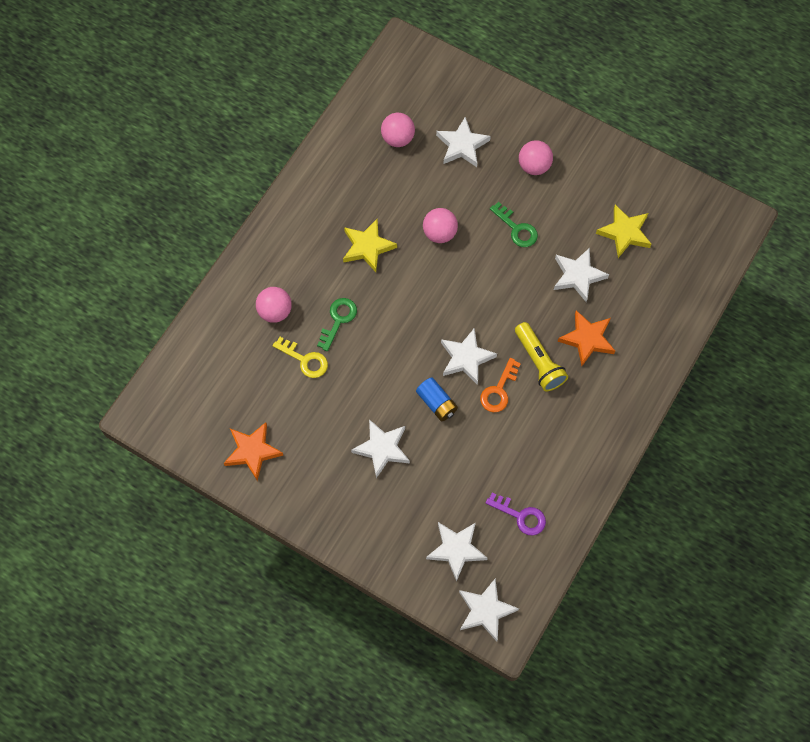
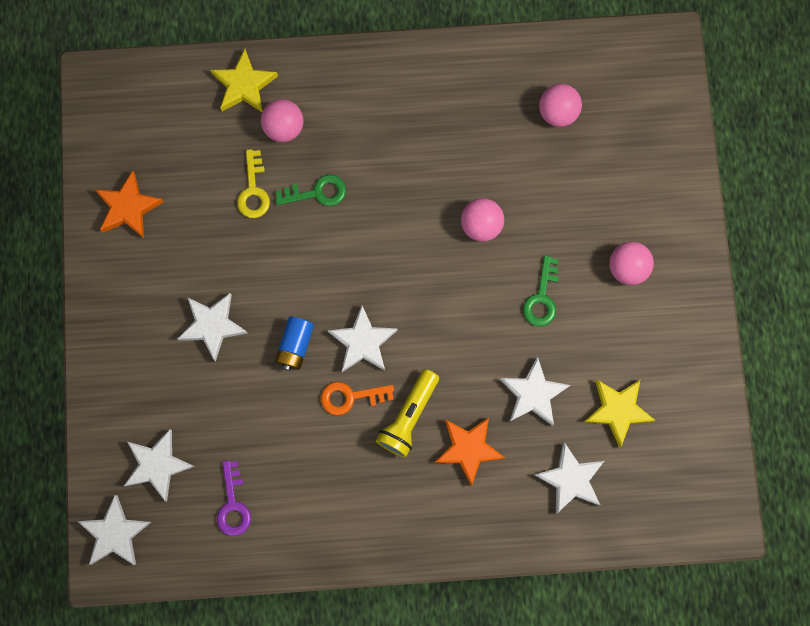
camera: 55 degrees right, 10 degrees up
yellow star [343,219,397,272] -> yellow star moved to [210,49,278,112]
white star [436,117,491,167] -> white star moved to [535,442,604,514]

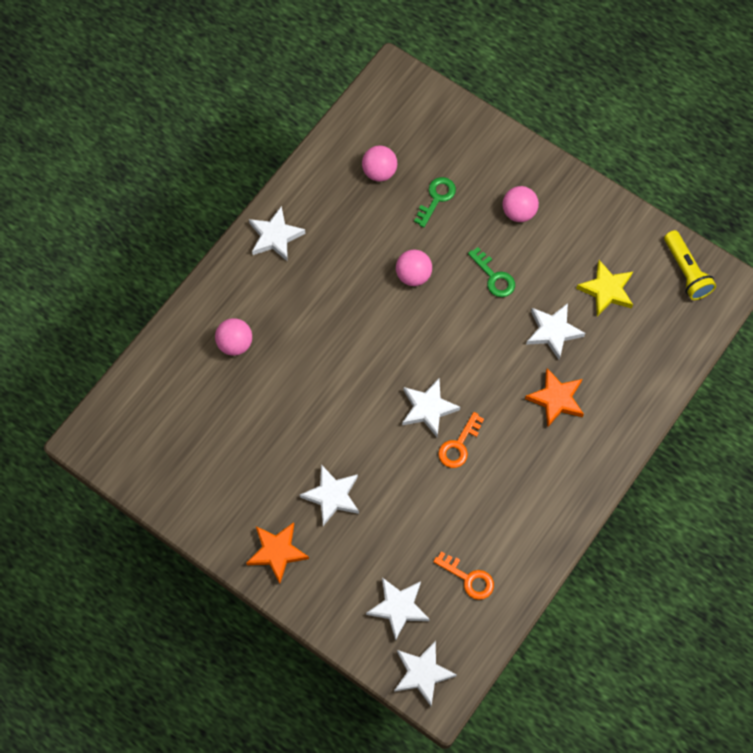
camera: 50 degrees left, 10 degrees down
orange star [95,171,164,238] -> orange star moved to [246,522,309,584]
yellow star [210,49,278,112] -> none
purple key [217,460,251,536] -> orange key [433,551,494,600]
yellow key [237,149,270,218] -> none
green key [275,175,346,206] -> green key moved to [414,177,456,228]
blue battery [275,317,314,371] -> none
yellow flashlight [376,369,439,458] -> yellow flashlight moved to [664,230,716,300]
white star [535,442,604,514] -> white star moved to [249,206,306,262]

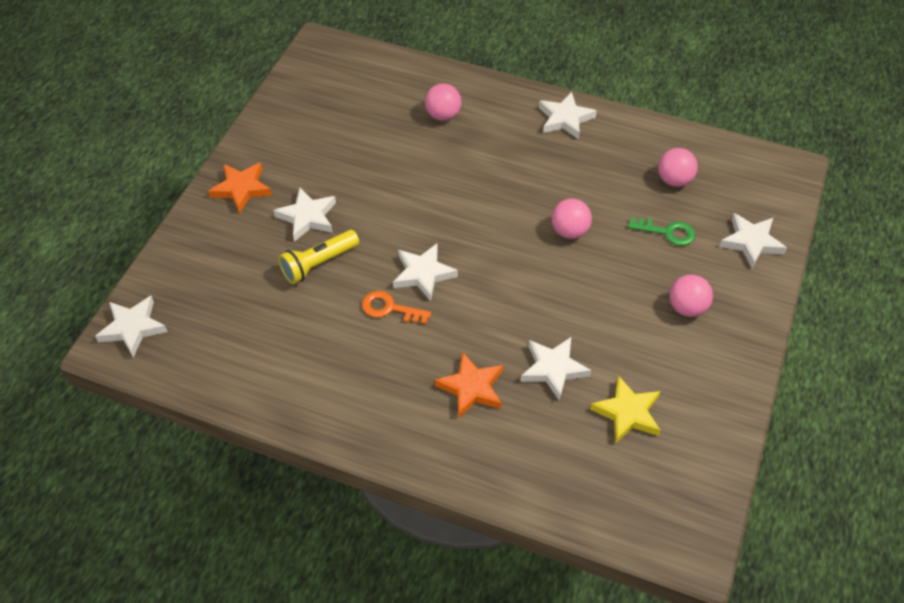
camera: 75 degrees right, 15 degrees down
white star [366,578,430,641] -> white star moved to [719,213,787,268]
orange key [433,551,494,600] -> none
green key [468,247,515,297] -> none
yellow flashlight [664,230,716,300] -> yellow flashlight moved to [278,230,359,284]

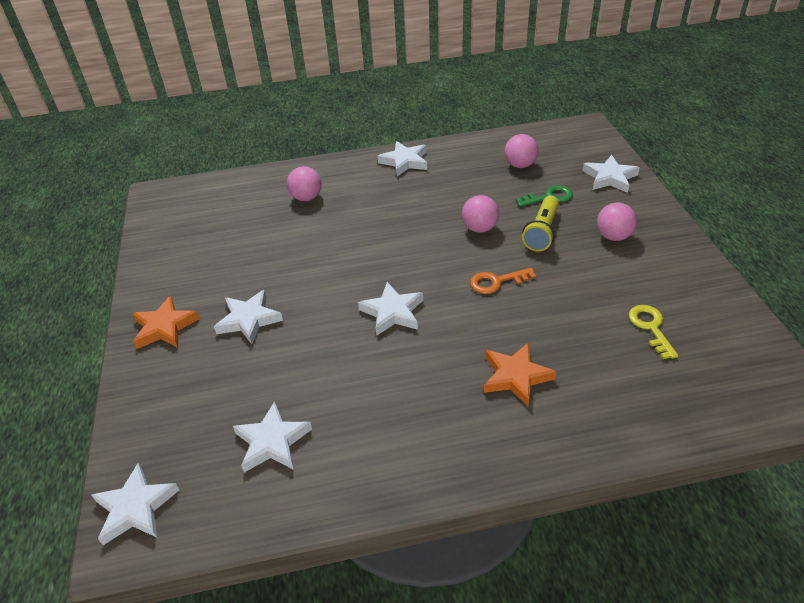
camera: 30 degrees left, 10 degrees down
yellow flashlight [278,230,359,284] -> yellow flashlight moved to [522,196,559,252]
orange key [362,291,431,324] -> orange key moved to [470,268,536,294]
white star [521,337,591,400] -> white star moved to [233,401,312,472]
yellow star [590,375,661,444] -> yellow key [629,305,678,359]

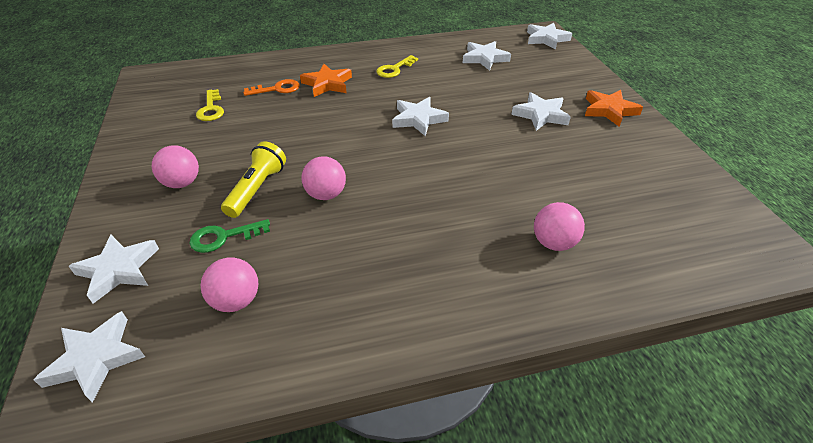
camera: 175 degrees right, 0 degrees up
white star [377,141,427,177] -> white star moved to [34,311,145,403]
orange key [470,268,536,294] -> orange key moved to [243,79,299,96]
none -> yellow key [376,55,418,78]

